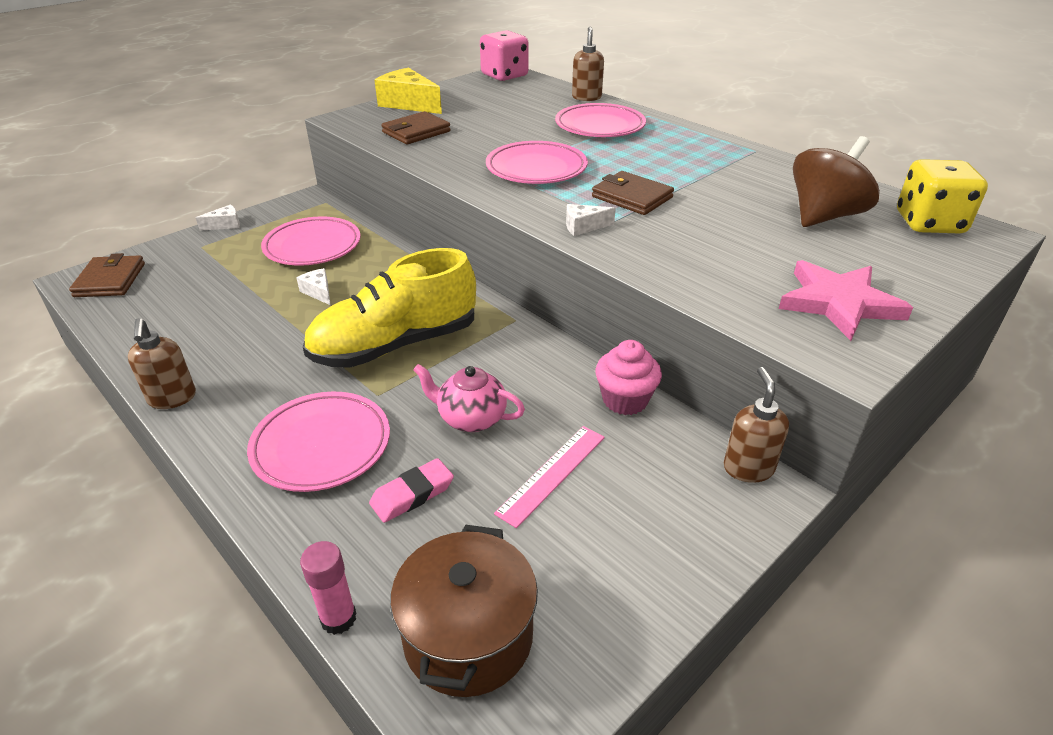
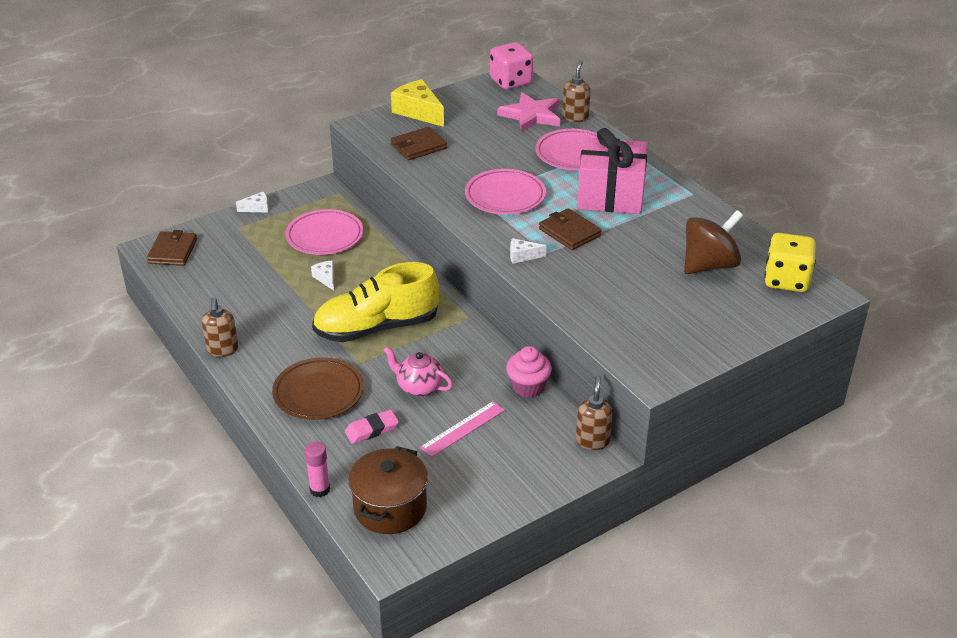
camera: 10 degrees right, 0 degrees up
pink plate [247,392,390,492] -> brown plate [272,357,364,420]
pink star [779,260,913,341] -> pink star moved to [497,92,560,132]
none -> pink gift [577,128,647,214]

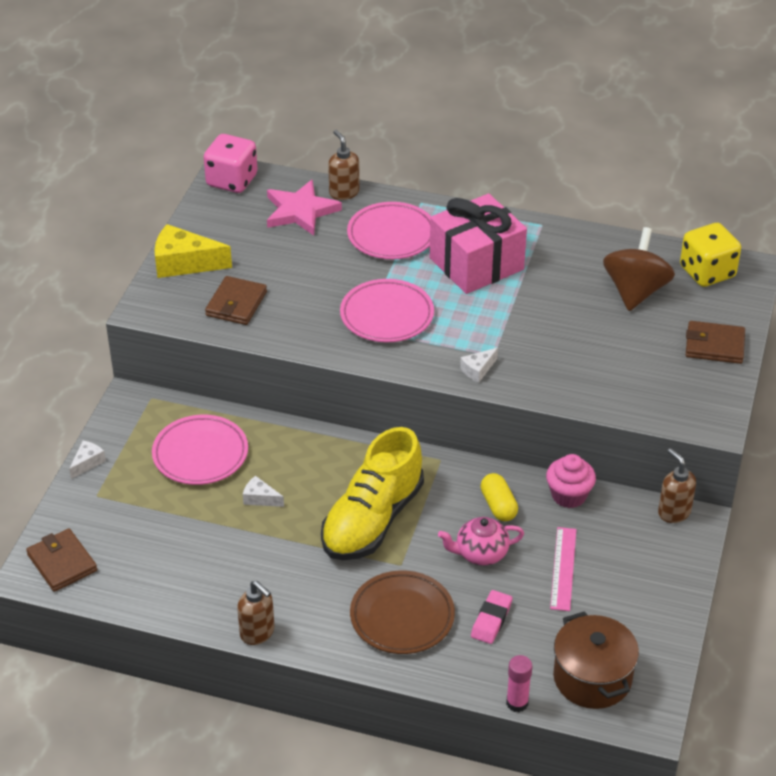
camera: 40 degrees left, 5 degrees up
brown wallet [539,208,602,250] -> brown wallet moved to [686,321,745,364]
none -> yellow capsule [481,473,518,521]

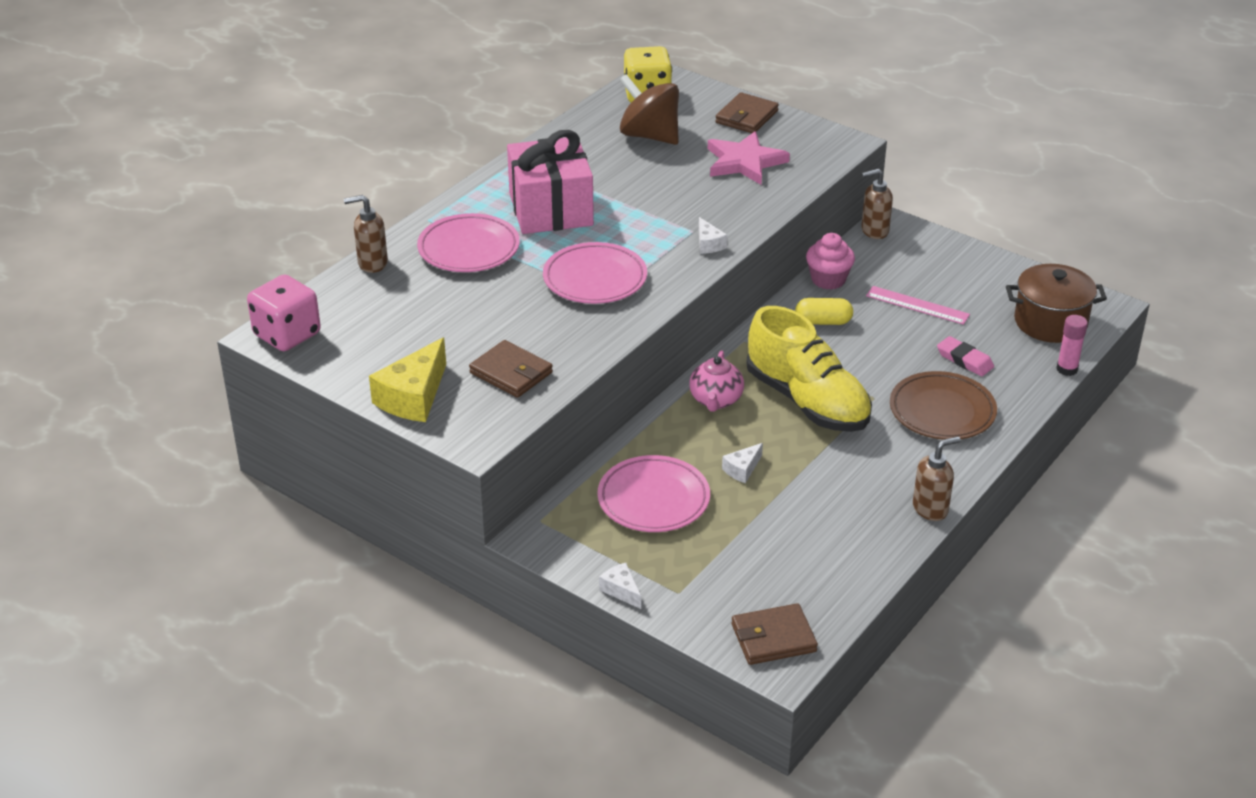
camera: 70 degrees left, 5 degrees down
pink star [267,180,342,236] -> pink star moved to [708,131,790,185]
pink teapot [438,517,524,566] -> pink teapot moved to [689,351,744,412]

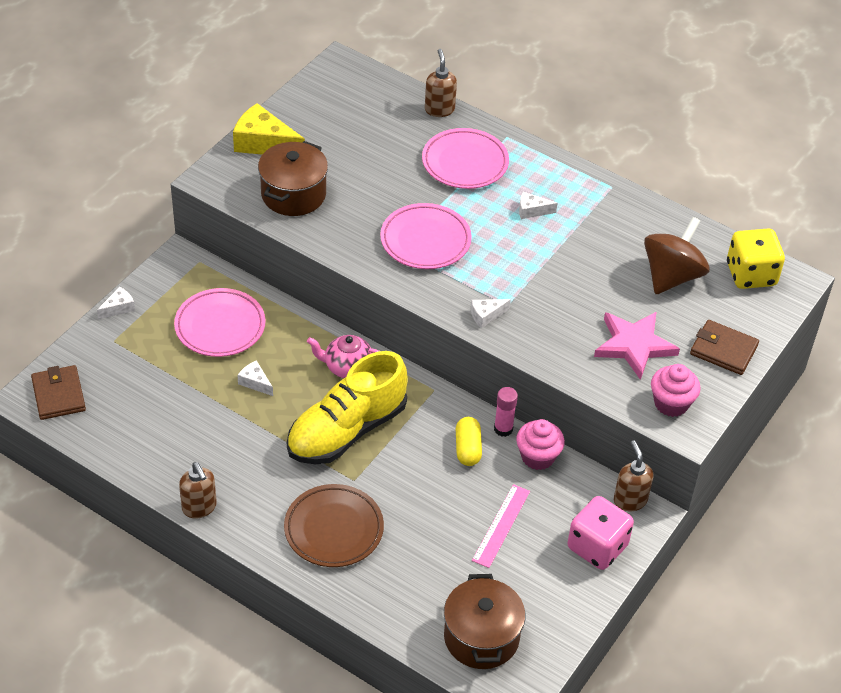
camera: 85 degrees right, 10 degrees up
pink dice [247,275,321,351] -> pink dice moved to [568,496,634,570]
brown wallet [469,340,553,398] -> brown pot [258,141,328,216]
pink gift [507,130,594,234] -> white cheese [519,192,557,219]
pink eraser [937,336,994,376] -> none
pink glue stick [1056,315,1088,376] -> pink glue stick moved to [494,387,518,437]
none -> pink cupcake [651,364,701,417]

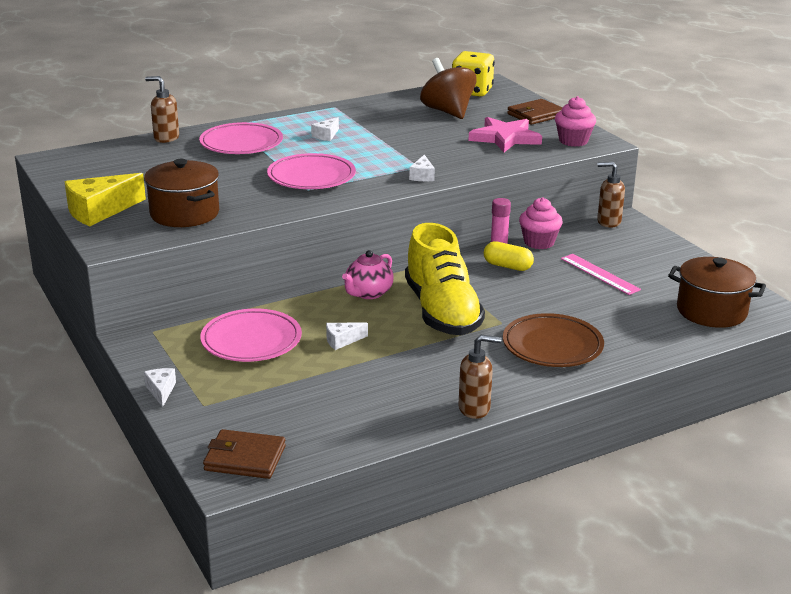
camera: 60 degrees left, 20 degrees down
pink dice [568,496,634,570] -> none

